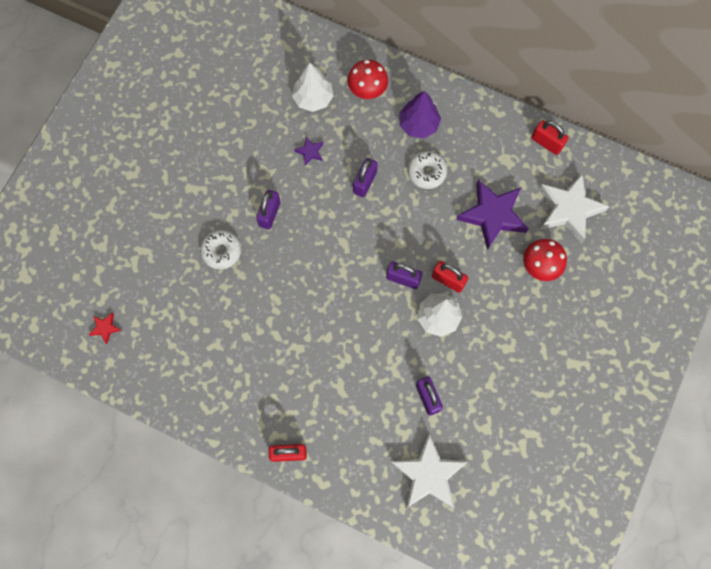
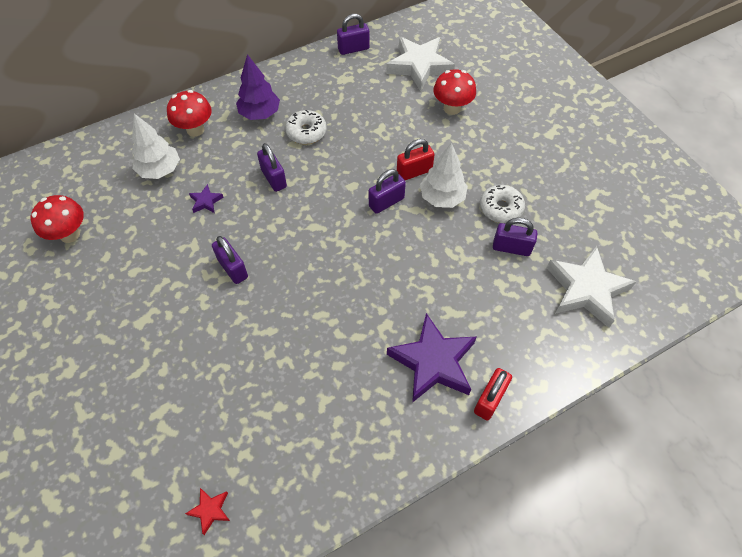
camera: 55 degrees left, 15 degrees down
white donut [200,230,241,270] -> white donut moved to [480,185,525,223]
purple star [457,180,529,250] -> purple star moved to [387,313,476,403]
red padlock [531,120,568,155] -> purple padlock [337,14,369,55]
none -> red mushroom [30,195,84,243]

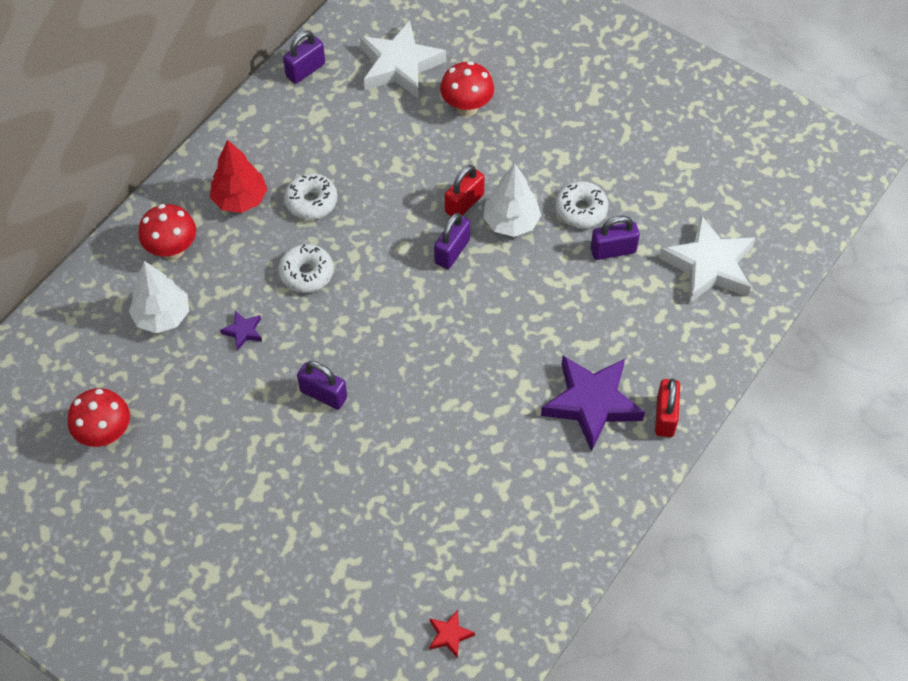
camera: 25 degrees left, 0 degrees up
purple tree [236,54,280,120] -> red tree [210,140,267,213]
purple padlock [257,143,287,192] -> white donut [279,244,333,293]

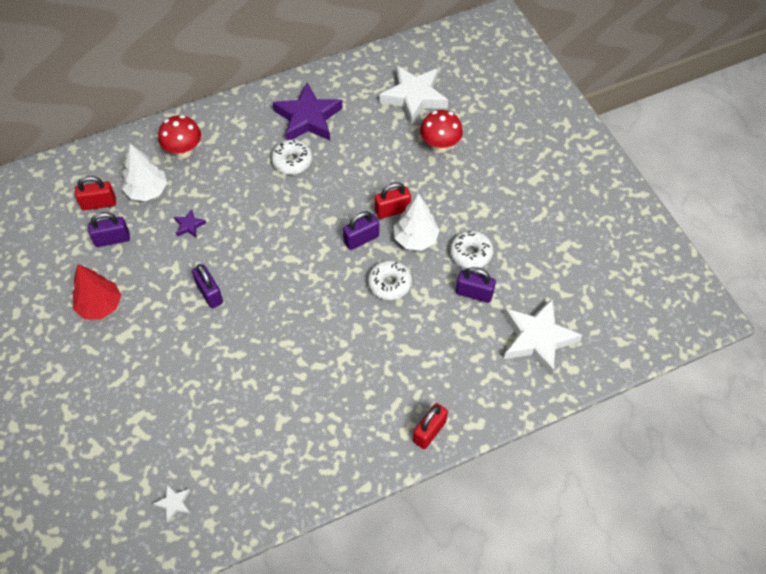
camera: 30 degrees right, 0 degrees up
red mushroom [68,388,130,447] -> none
red tree [210,140,267,213] -> red tree moved to [73,264,121,320]
white donut [279,244,333,293] -> white donut moved to [368,260,412,300]
purple padlock [283,31,325,84] -> purple padlock moved to [88,212,130,247]
red star [429,610,475,659] -> white star [153,484,191,522]
purple star [541,356,645,452] -> purple star moved to [273,83,343,140]
none -> red padlock [75,176,116,210]

